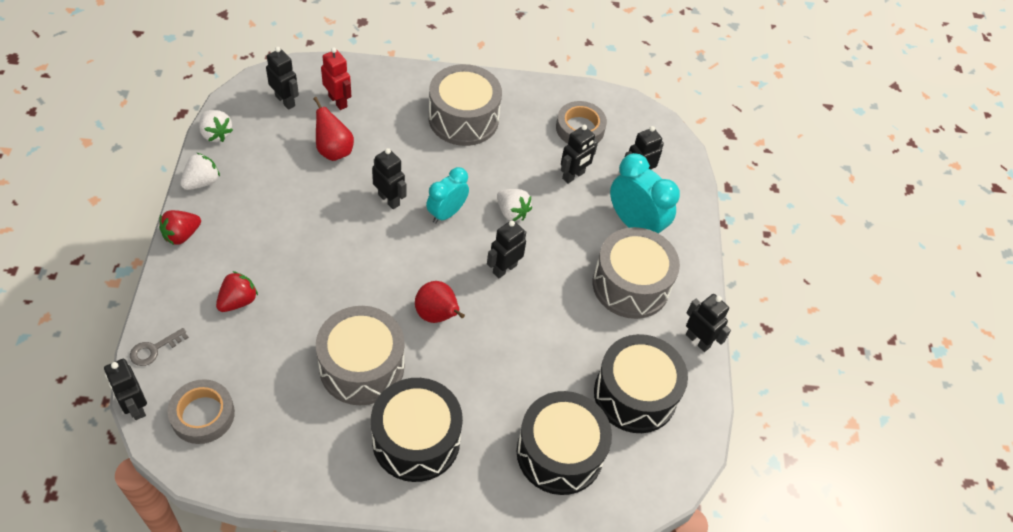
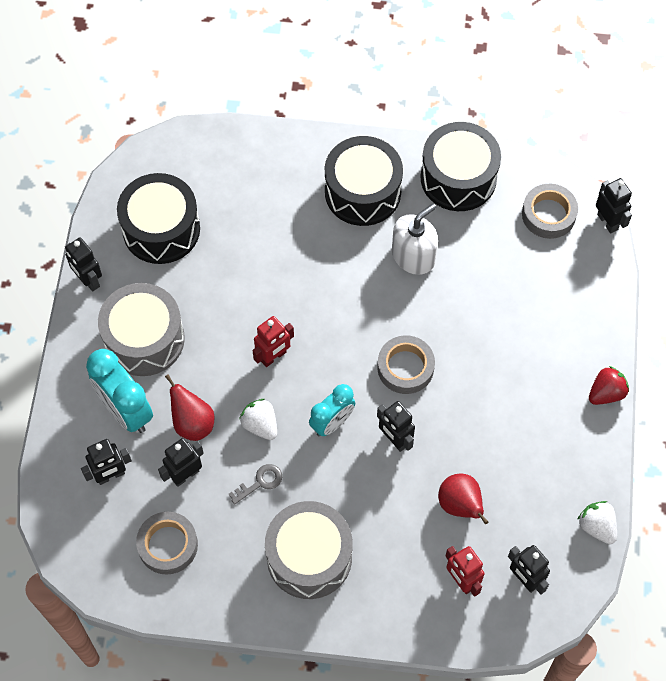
camera: 170 degrees left, 10 degrees up
grey key [130,328,189,366] -> grey key moved to [229,464,282,505]
white strawberry [180,153,220,190] -> none
red strawberry [216,271,258,312] -> none
grey drum [316,306,404,405] -> white soap dispenser [392,203,438,275]
red pear [415,281,465,323] -> red pear moved to [165,374,214,441]
black robot [487,220,526,279] -> red robot [253,316,294,367]
black drum [517,391,612,495] -> black drum moved to [420,122,501,211]
none -> grey tape [377,335,435,394]

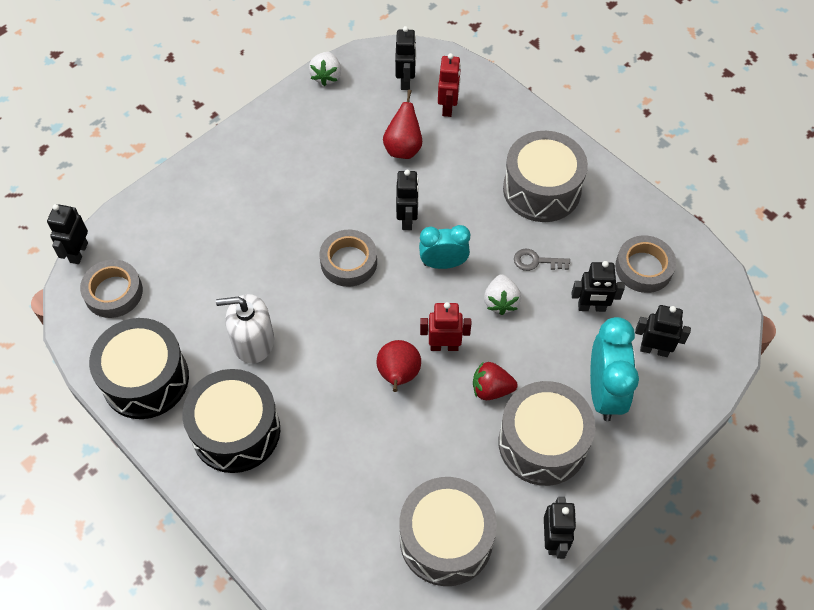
camera: 140 degrees left, 5 degrees down
black drum [117,173,200,264] -> grey drum [399,477,497,586]
red pear [165,374,214,441] -> red pear moved to [376,340,421,392]
red strawberry [589,366,629,405] -> red strawberry moved to [473,361,518,400]

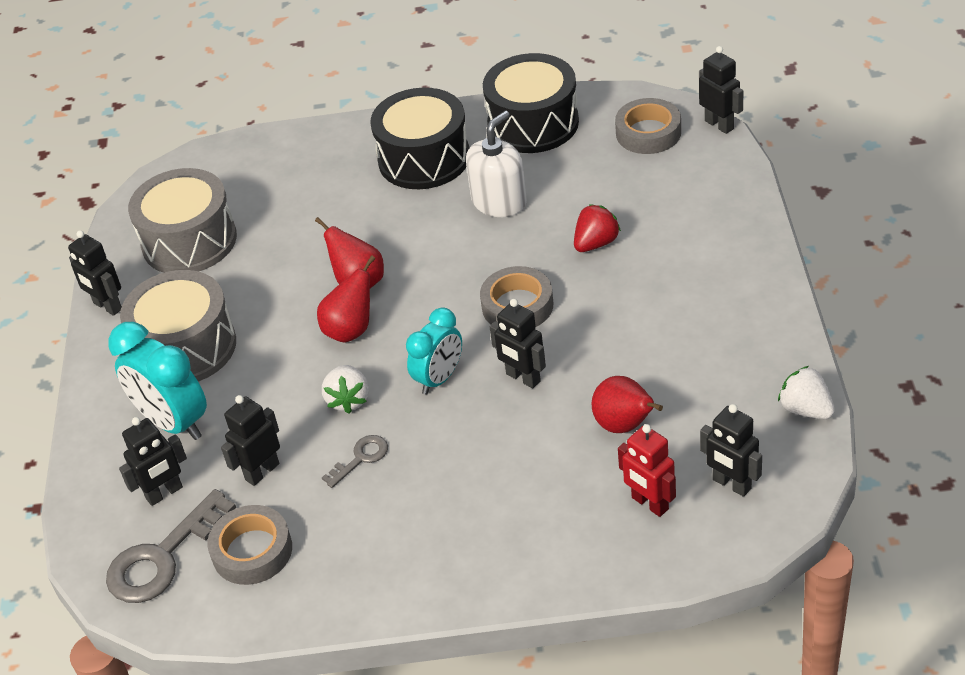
camera: 135 degrees right, 15 degrees down
red robot [420,302,471,351] -> red pear [317,255,375,343]
red strawberry [473,361,518,400] -> red strawberry moved to [574,204,621,252]
white strawberry [484,274,521,315] -> white strawberry turned 135 degrees counterclockwise [322,365,369,414]
grey drum [503,131,588,222] -> none
none -> grey key [106,489,236,603]

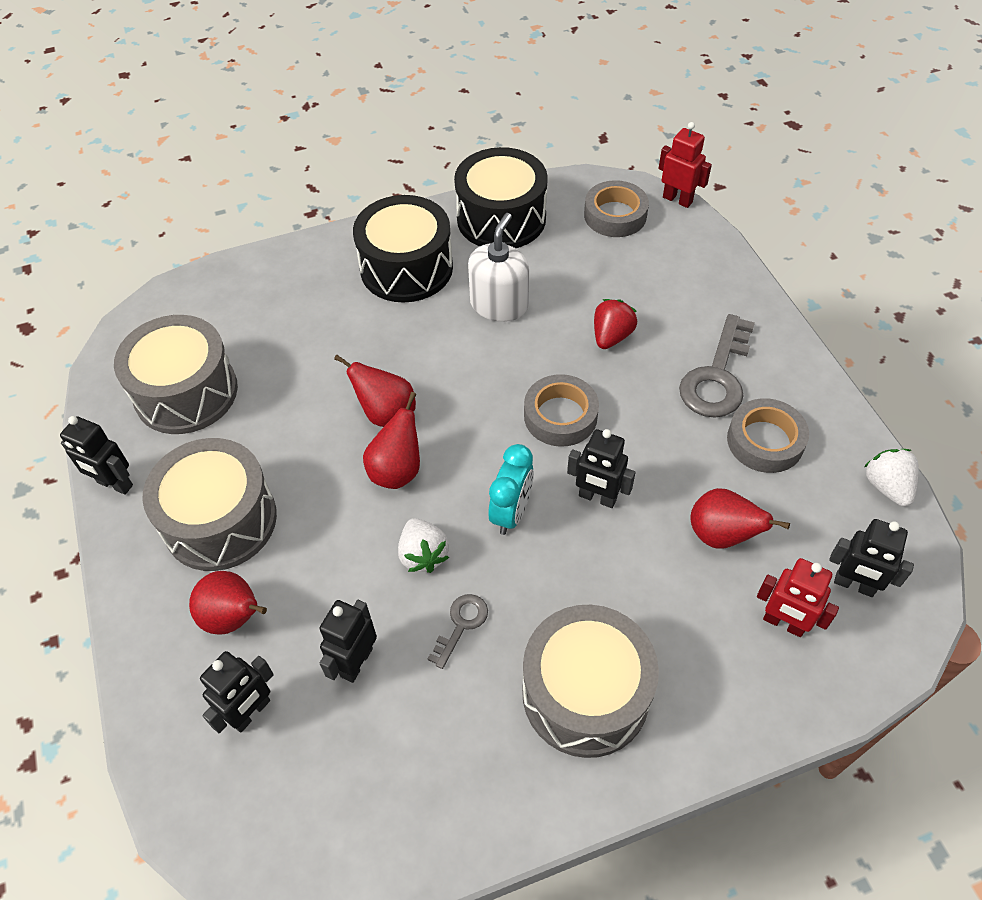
camera: 20 degrees left, 10 degrees up
grey key [106,489,236,603] -> grey key moved to [679,314,755,418]
turquoise clock [109,322,207,440] -> red pear [189,571,267,635]
grey tape [207,505,292,585] -> grey tape moved to [727,398,809,473]
black robot [699,46,743,134] -> red robot [658,122,712,208]
white strawberry [778,366,835,419] -> white strawberry turned 45 degrees clockwise [864,449,919,506]
none -> grey drum [522,605,659,758]

